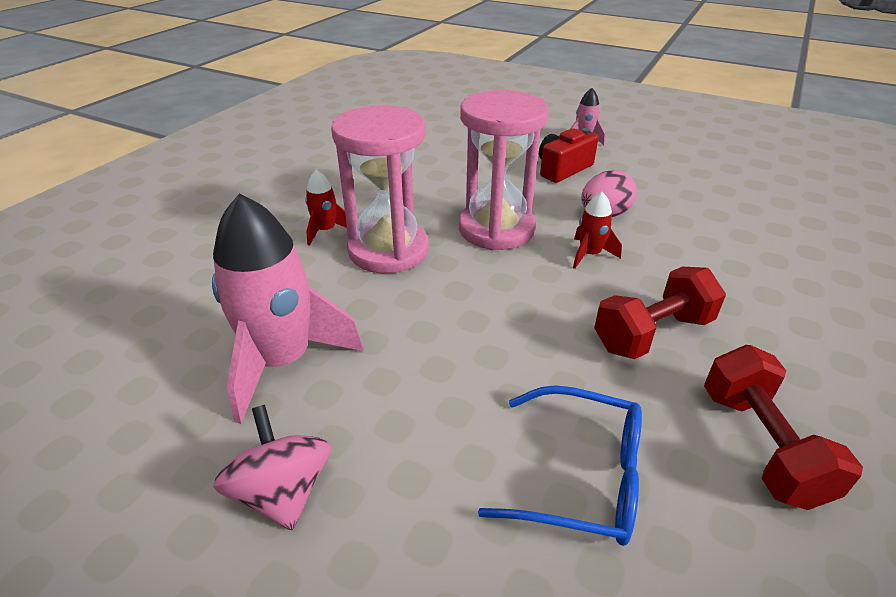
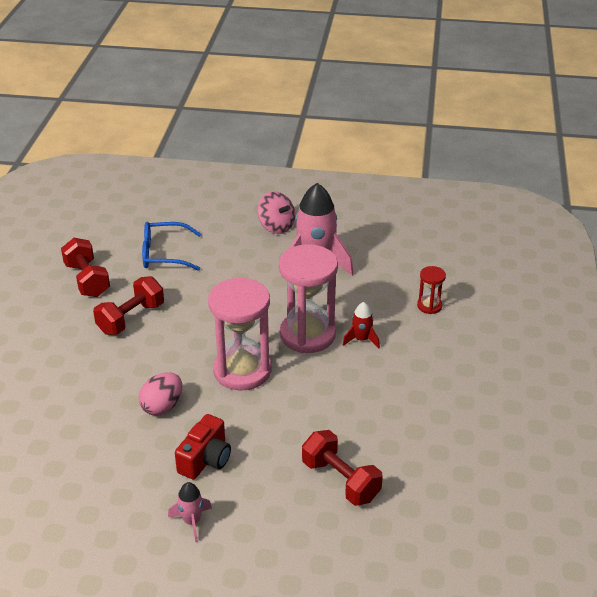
camera: 160 degrees right, 0 degrees up
red rocket [573,192,622,269] -> none
none -> red dumbbell [302,430,383,506]
none -> red hourglass [417,266,446,314]

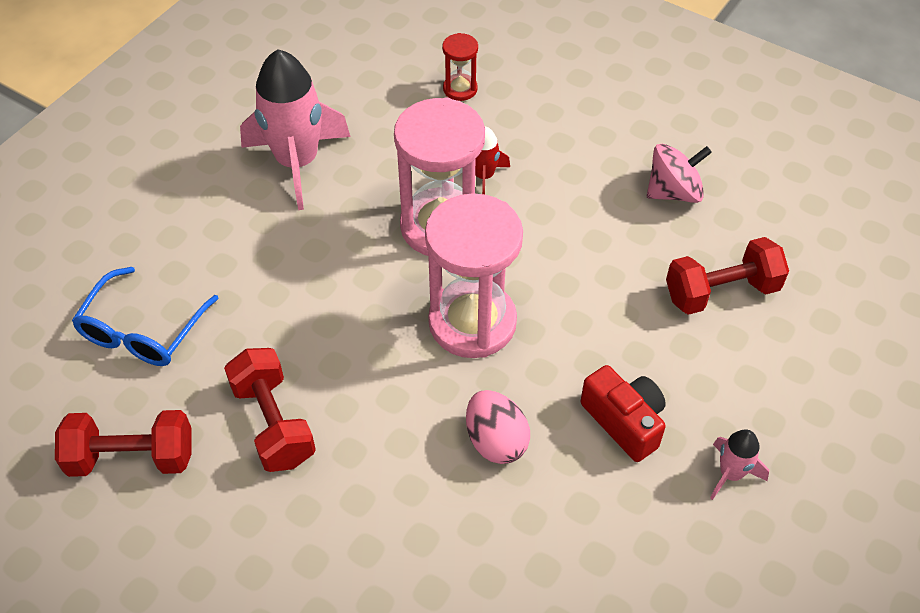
camera: 65 degrees left, 15 degrees up
pink spinning top [257,191,295,234] -> pink spinning top moved to [647,144,712,203]

